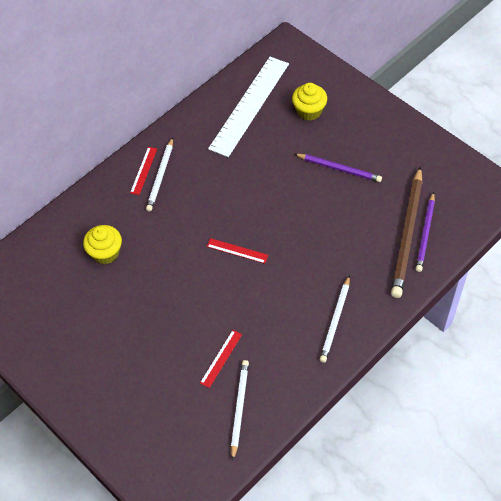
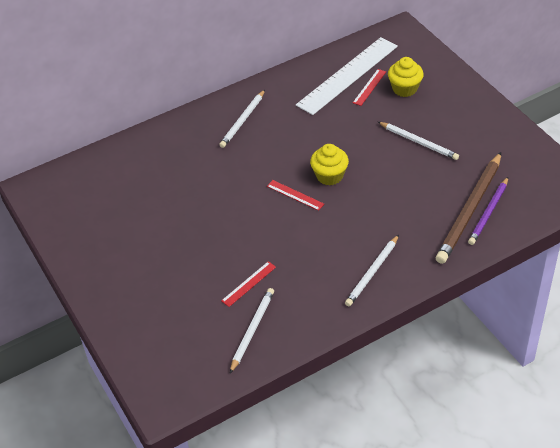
camera: 15 degrees right, 10 degrees down
yellow cupcake [83,225,122,264] -> yellow cupcake moved to [310,144,349,186]
red ruler [130,147,157,195] -> red ruler moved to [353,69,386,106]
purple pencil [295,154,382,182] -> white pencil [378,122,459,160]

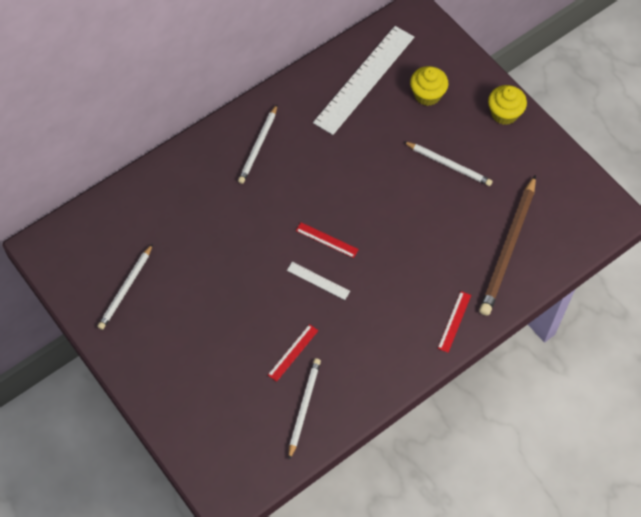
camera: 10 degrees left, 15 degrees up
yellow cupcake [310,144,349,186] -> yellow cupcake moved to [488,85,527,125]
white pencil [345,235,399,306] -> white pencil moved to [97,244,153,330]
red ruler [353,69,386,106] -> red ruler moved to [438,291,471,352]
purple pencil [468,177,508,245] -> none
none -> white ruler [287,262,350,300]

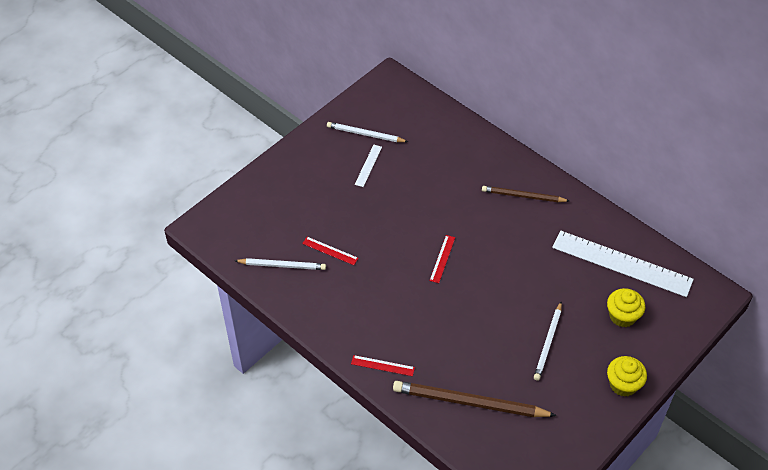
camera: 80 degrees right, 10 degrees down
white pencil [238,105,277,184] -> brown pencil [482,186,569,202]
white ruler [287,262,350,300] -> white ruler moved to [355,145,382,187]

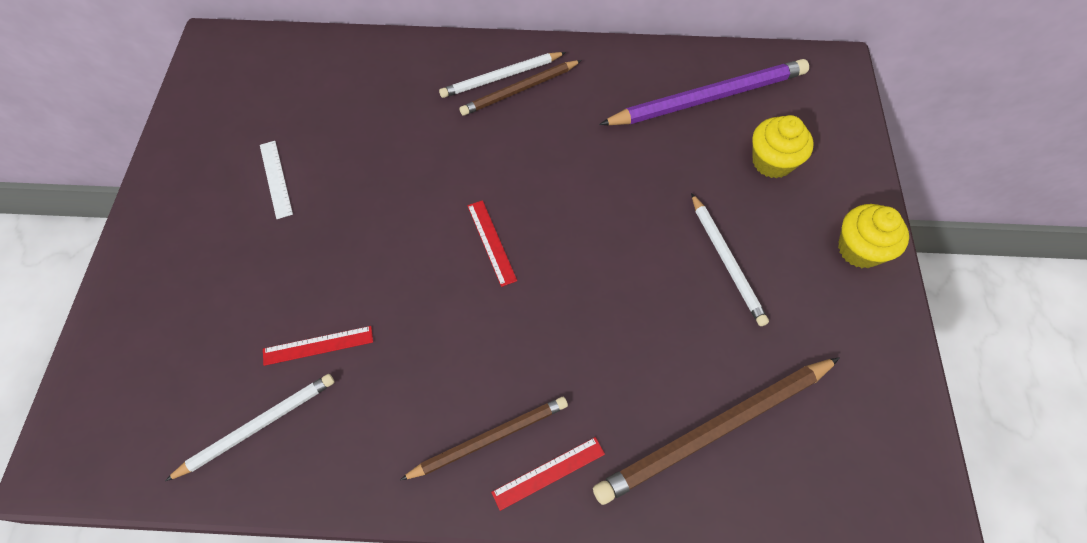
camera: 40 degrees left, 10 degrees up
white pencil [327,122,408,142] -> white pencil moved to [439,52,566,98]
white ruler [552,231,694,297] -> purple pencil [599,59,809,125]
none -> brown pencil [400,397,568,480]

